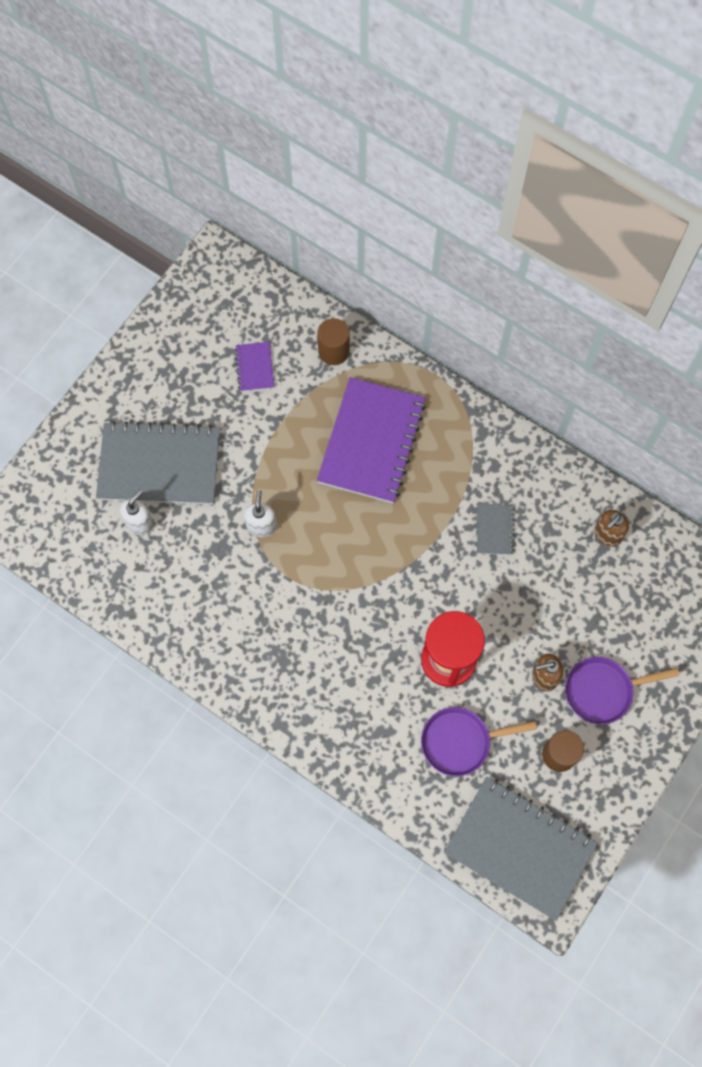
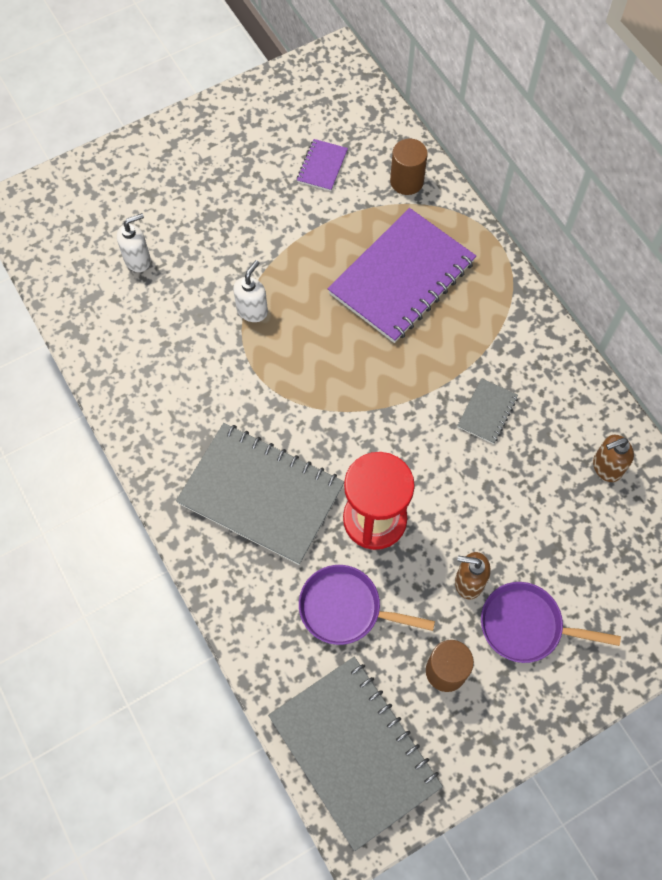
camera: 25 degrees right, 5 degrees down
grey notebook [96,421,220,505] -> grey notebook moved to [176,423,344,565]

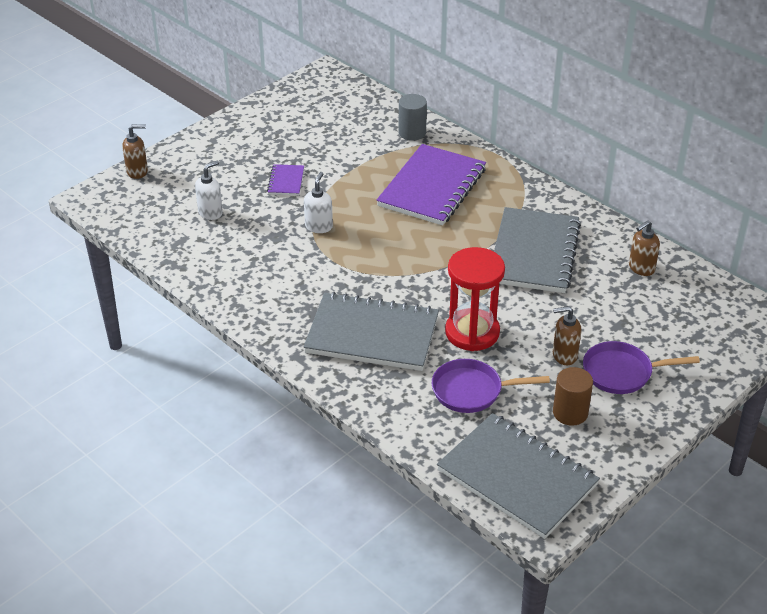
camera: 15 degrees left, 25 degrees down
purple notebook [297,139,348,191] -> purple notebook moved to [267,164,304,195]
brown cylinder [390,139,428,195] -> grey cylinder [398,94,427,141]
grey notebook [457,378,518,444] -> grey notebook [494,207,581,293], size x2.28
none -> brown soap dispenser [122,124,148,179]

